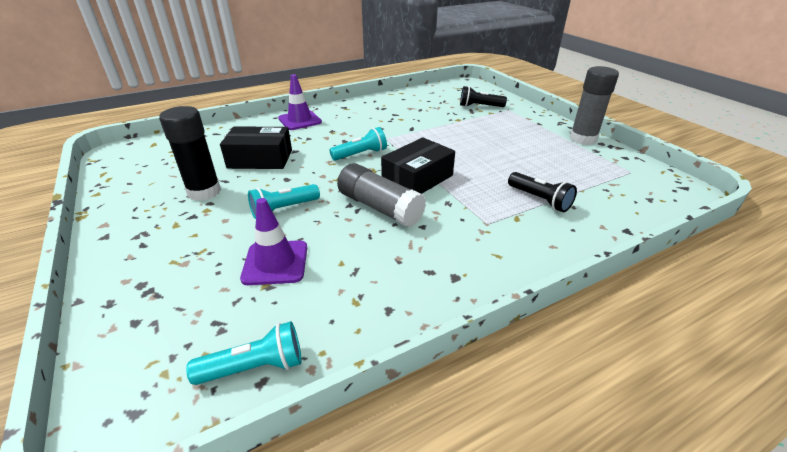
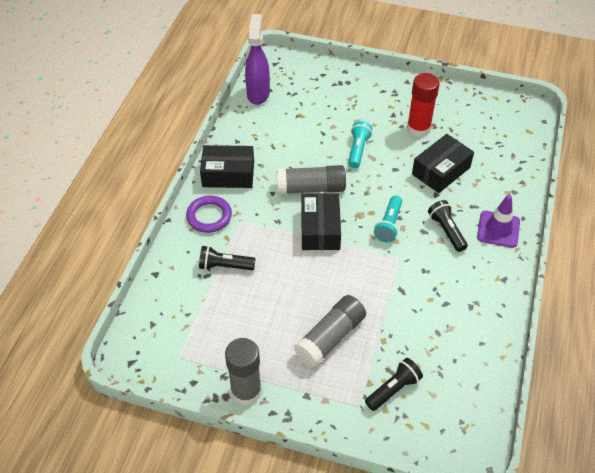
camera: 135 degrees right, 15 degrees up
black glue stick [159,106,221,201] -> red glue stick [407,73,440,137]
turquoise flashlight [186,321,302,385] -> purple spray bottle [245,14,270,105]
purple traffic cone [240,198,307,285] -> none
none -> purple ring [186,196,232,233]
none -> black box [200,145,254,188]
none -> grey glue stick [294,295,366,368]
none -> black flashlight [428,200,468,252]

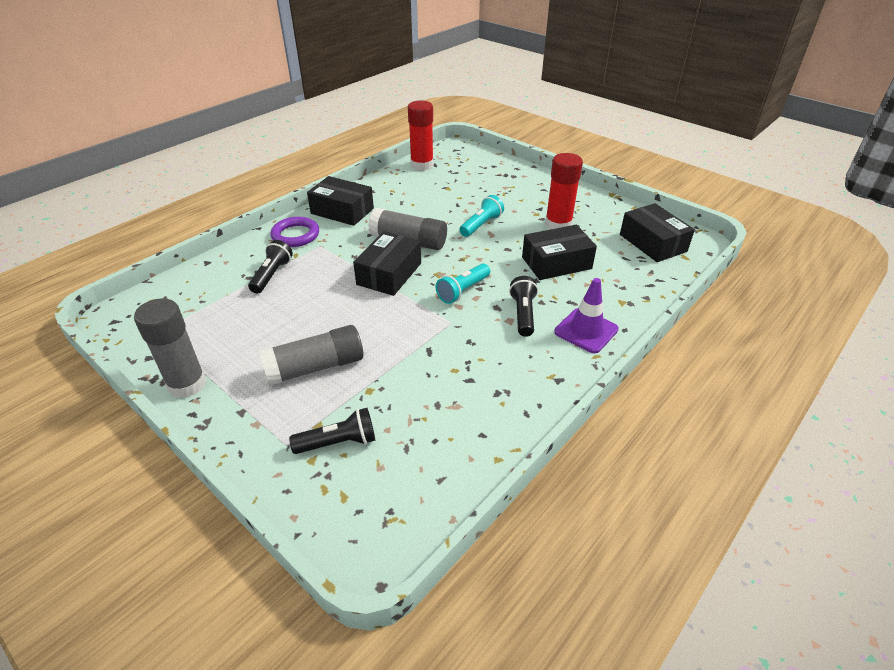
camera: 25 degrees right, 10 degrees down
black flashlight [199,246,256,270] -> black flashlight turned 75 degrees clockwise [248,240,293,294]
purple spray bottle [245,14,270,105] -> red glue stick [408,100,434,171]
none -> black box [620,203,695,262]

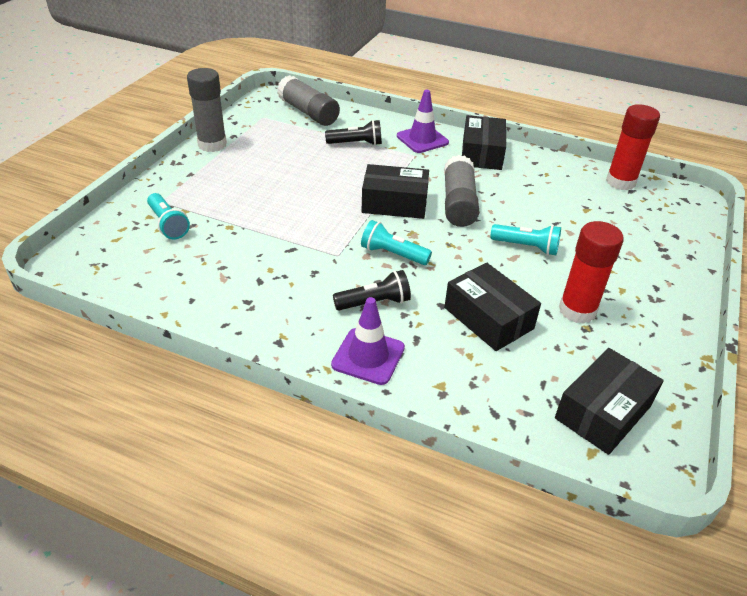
camera: 70 degrees right, 0 degrees up
grey glue stick [259,325,364,386] -> grey glue stick moved to [277,75,340,126]
purple ring [270,217,319,247] -> purple traffic cone [397,90,449,153]
black flashlight [289,408,375,454] -> turquoise flashlight [147,193,190,239]

